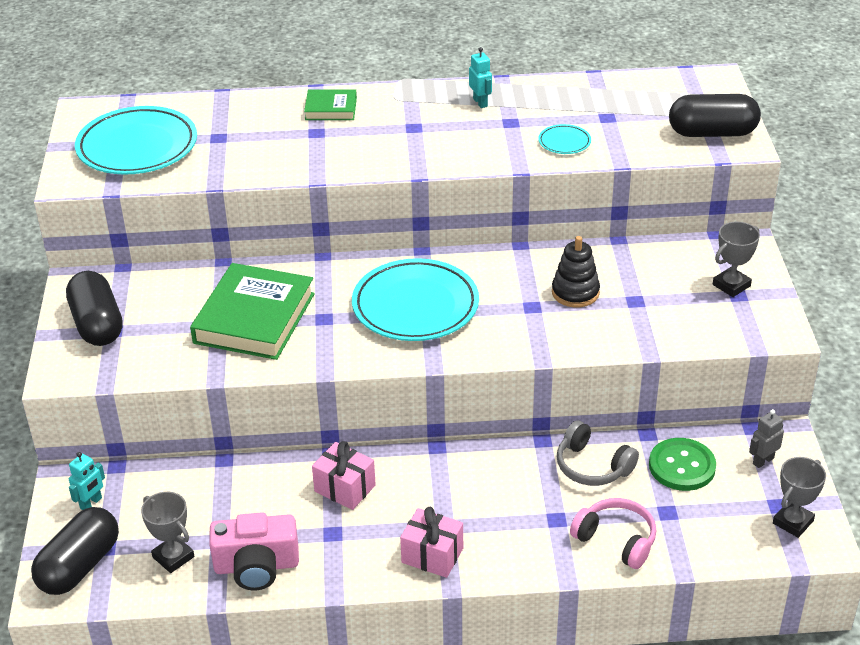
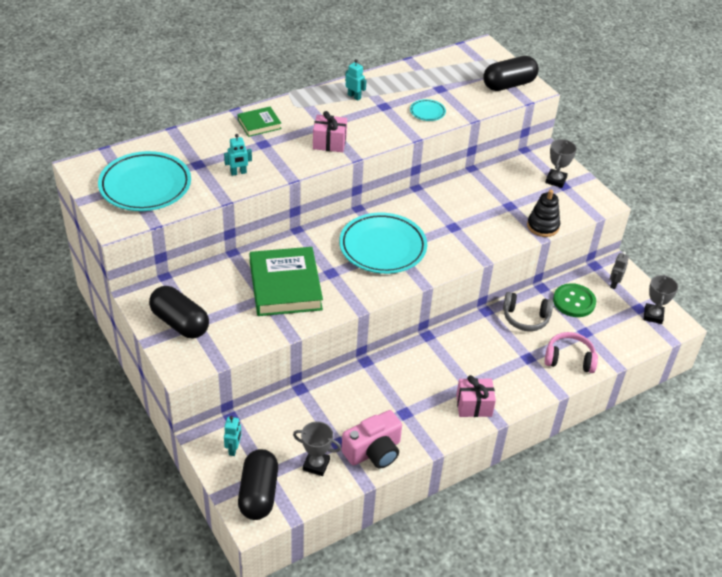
camera: 30 degrees left, 5 degrees up
pink gift [312,441,376,510] -> pink gift moved to [313,111,347,152]
black stacking toy [552,236,600,308] -> black stacking toy moved to [527,189,560,237]
none -> turquoise robot [224,134,252,176]

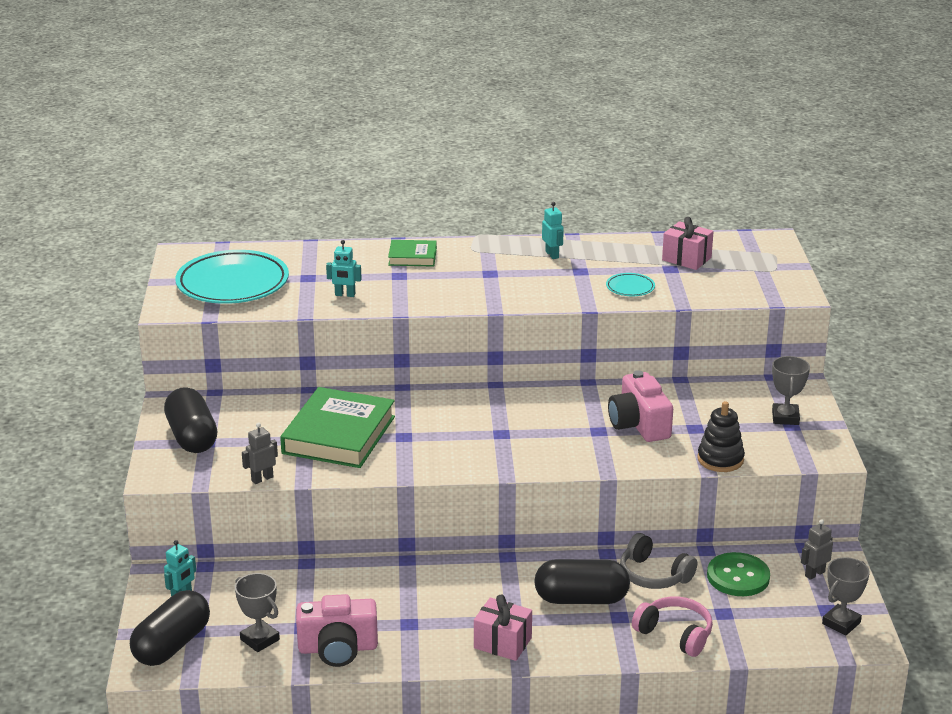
camera: 30 degrees right, 15 degrees down
pink gift [313,111,347,152] -> pink gift moved to [662,217,714,270]
turquoise plate [339,212,427,274] -> none
black capsule [483,56,539,91] -> black capsule moved to [534,559,630,604]
grey trophy [545,139,577,188] -> grey trophy turned 45 degrees counterclockwise [772,356,810,425]
none -> grey robot [242,423,278,484]
none -> pink camera [608,370,673,442]

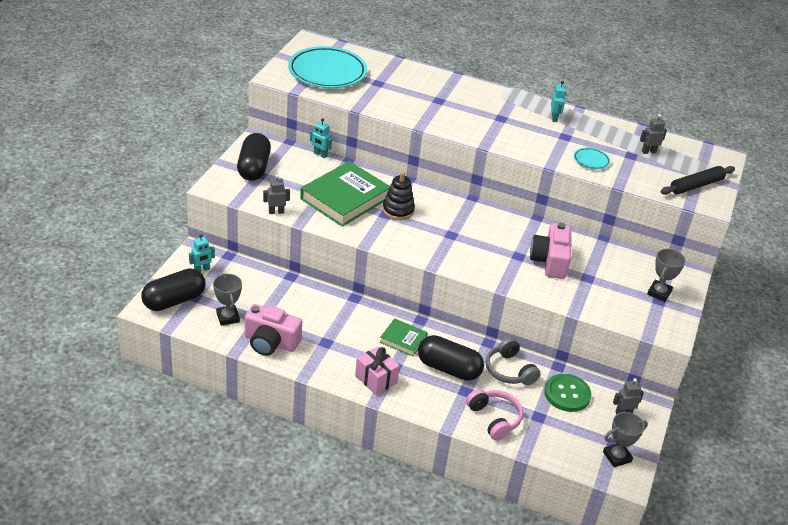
camera: 20 degrees right, 10 degrees up
turquoise robot [326,240,362,297] -> turquoise robot moved to [310,118,332,158]
green book [388,240,437,267] -> green book moved to [380,318,428,357]
pink gift [662,217,714,270] -> grey robot [640,114,667,154]
black stacking toy [697,401,745,472] -> black stacking toy moved to [382,172,415,220]
none -> black rolling pin [660,166,735,195]

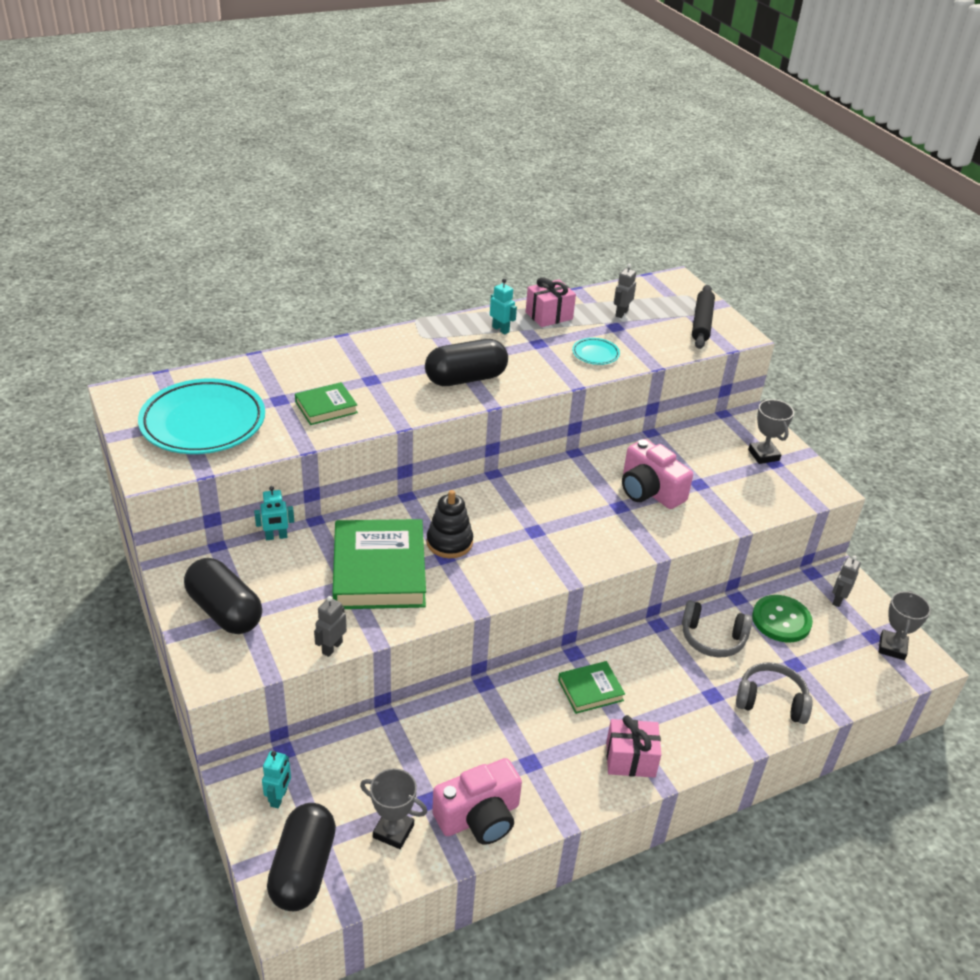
camera: 45 degrees left, 0 degrees up
black capsule [418,335,484,381] -> black capsule moved to [425,339,508,386]
pink headphones [466,389,523,441] -> grey headphones [736,662,813,724]
none -> green book [295,382,358,425]
none -> pink gift [526,277,576,327]

